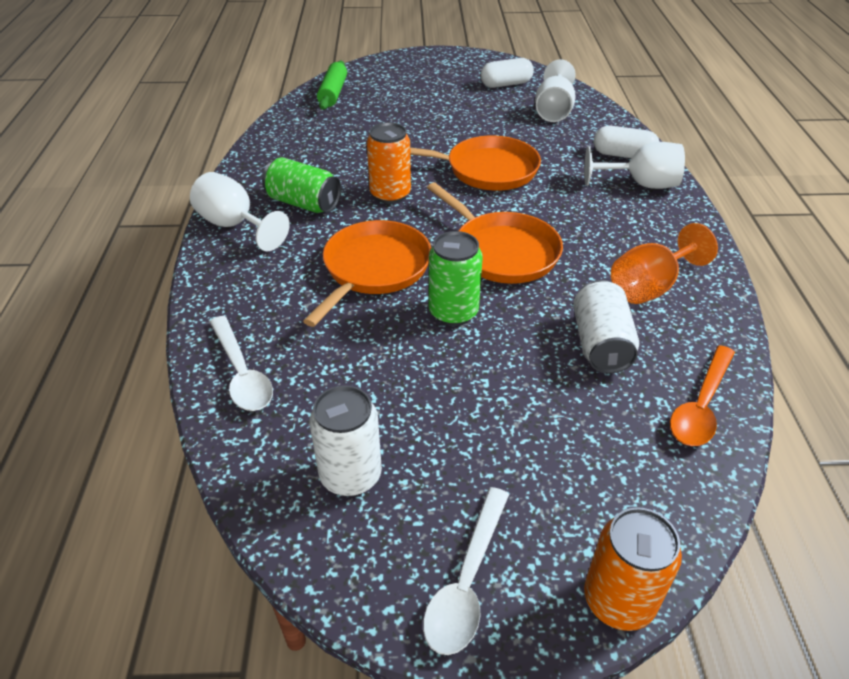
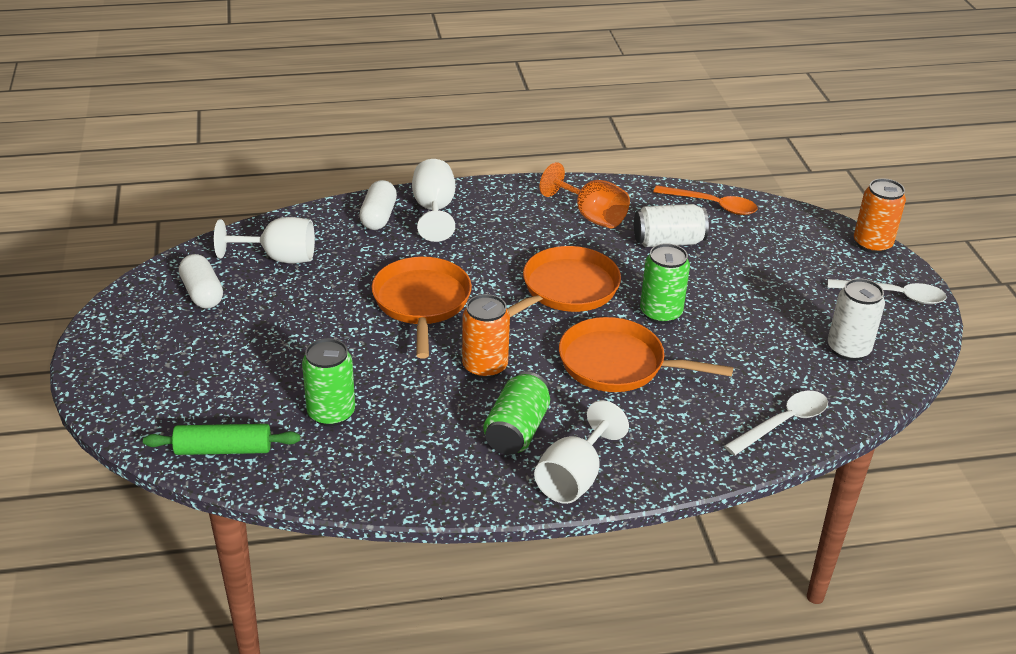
camera: 100 degrees left, 5 degrees down
none -> green can [302,338,355,426]

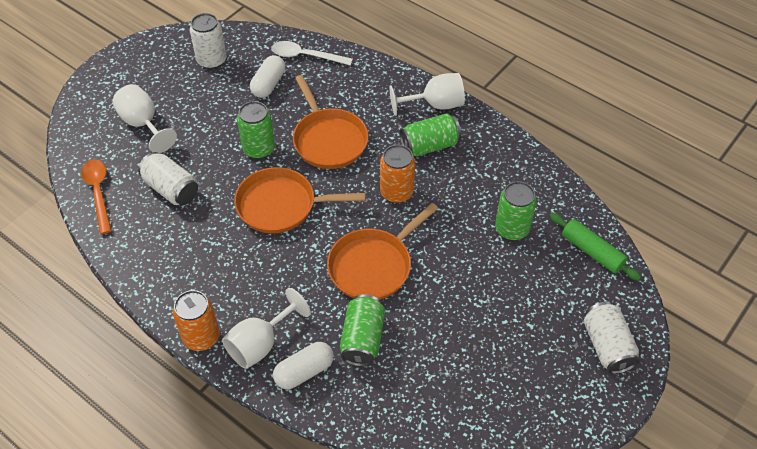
camera: 130 degrees left, 15 degrees up
white capsule [179,254,223,308] -> white capsule moved to [250,55,286,98]
white goblet [214,217,315,263] -> white goblet moved to [112,84,177,153]
orange goblet [540,162,630,228] -> none
white spoon [828,279,947,304] -> none
orange can [854,178,906,254] -> orange can moved to [173,290,220,351]
none -> green can [340,294,385,367]
none -> white can [584,301,640,374]

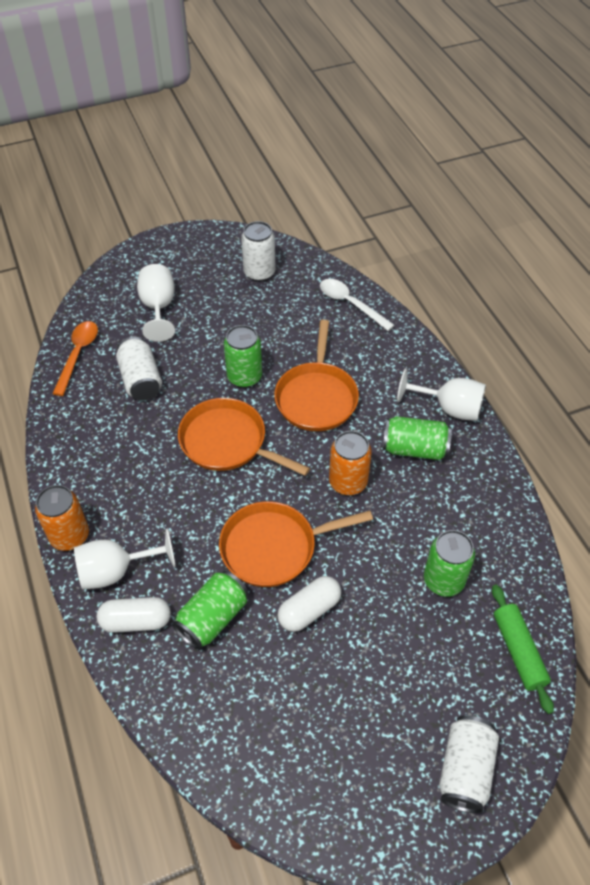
camera: 30 degrees right, 0 degrees up
white capsule [250,55,286,98] -> white capsule moved to [277,576,341,632]

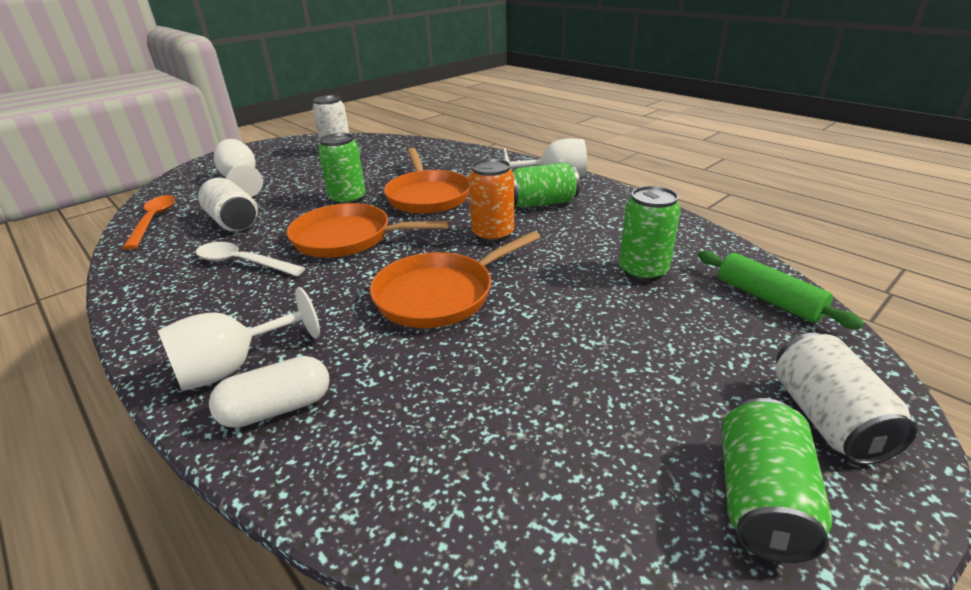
camera: 20 degrees left, 20 degrees down
orange can [35,485,89,551] -> none
green can [172,571,248,650] -> green can moved to [722,398,833,563]
white capsule [277,576,341,632] -> none
white spoon [320,279,395,331] -> white spoon moved to [196,242,305,276]

